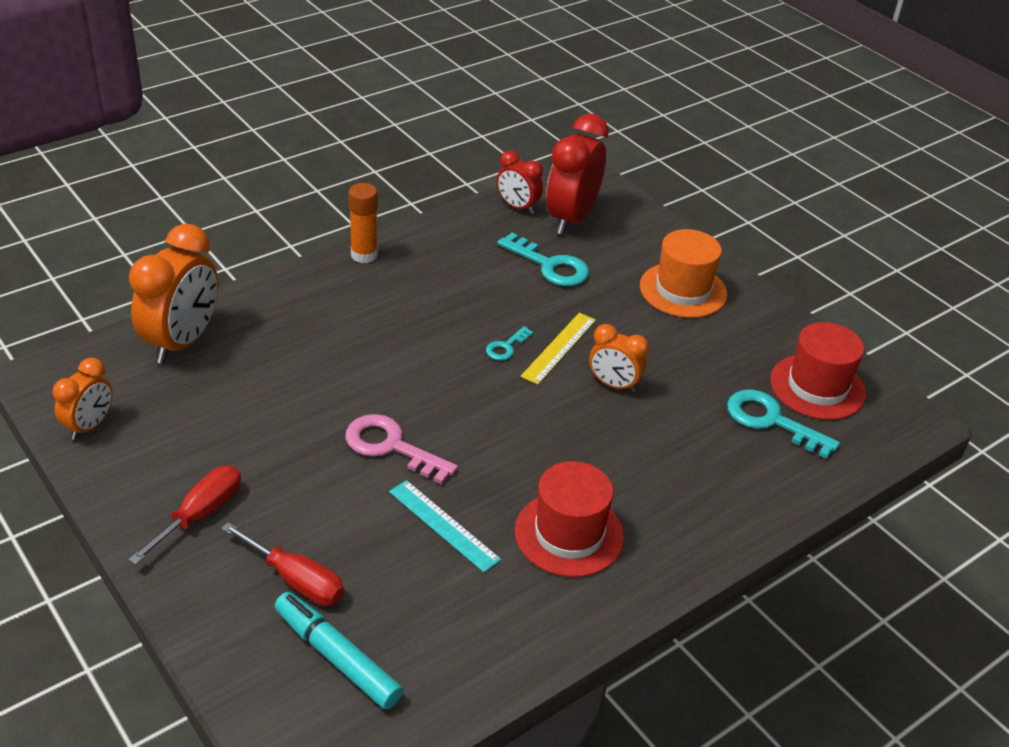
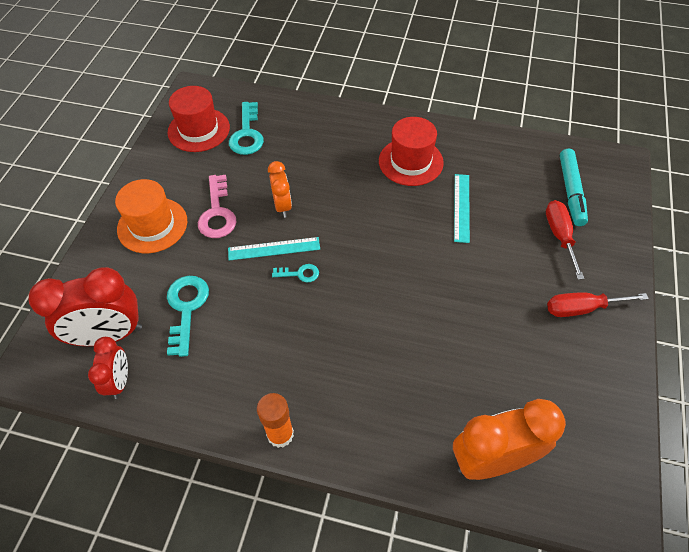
camera: 125 degrees left, 15 degrees up
orange clock [53,358,112,440] -> none
pink key [345,414,458,484] -> pink key moved to [198,175,237,238]
yellow ruler [520,313,596,385] -> turquoise ruler [228,237,320,260]

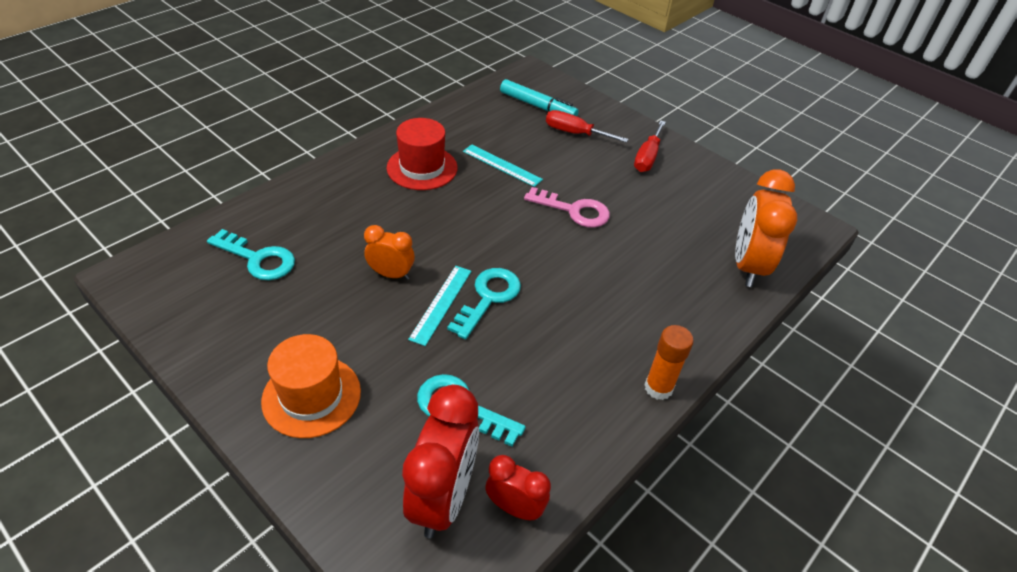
camera: 65 degrees left, 10 degrees down
red hat [168,86,230,152] -> none
pink key [198,175,237,238] -> pink key moved to [524,187,610,228]
turquoise key [272,264,319,282] -> turquoise key [447,268,521,339], size x1.87

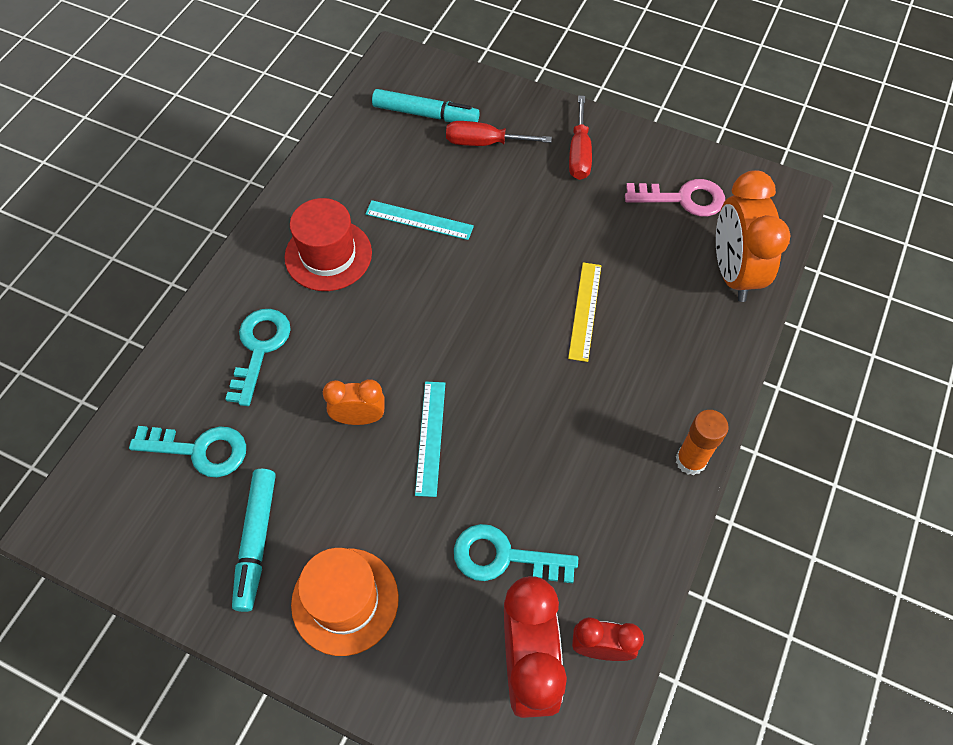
camera: 15 degrees left, 15 degrees up
turquoise key [447,268,521,339] -> turquoise key moved to [225,309,291,406]
pink key [524,187,610,228] -> pink key moved to [625,179,725,217]
none -> turquoise marker [232,469,276,612]
none -> yellow ruler [568,262,601,362]

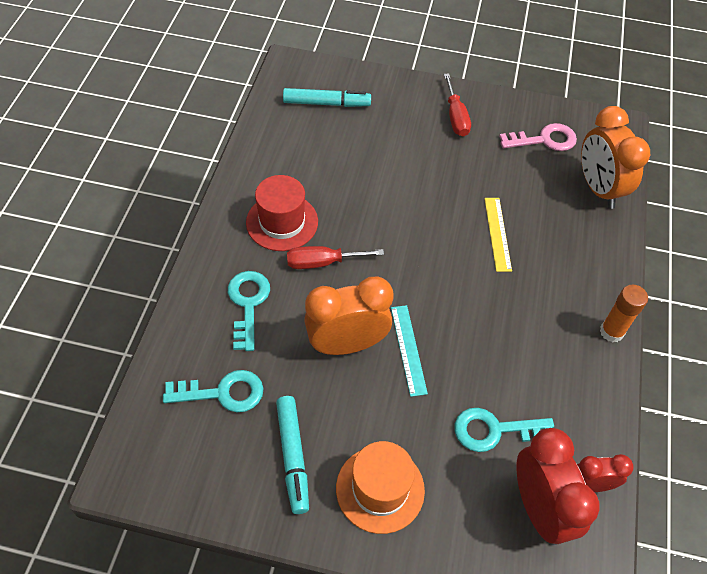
camera: 15 degrees left, 5 degrees down
orange clock [323,379,385,425] -> orange clock [304,276,394,355], size x1.78
turquoise ruler [365,200,474,240] -> none
red screwdriver [446,121,552,146] -> red screwdriver moved to [287,246,384,269]

